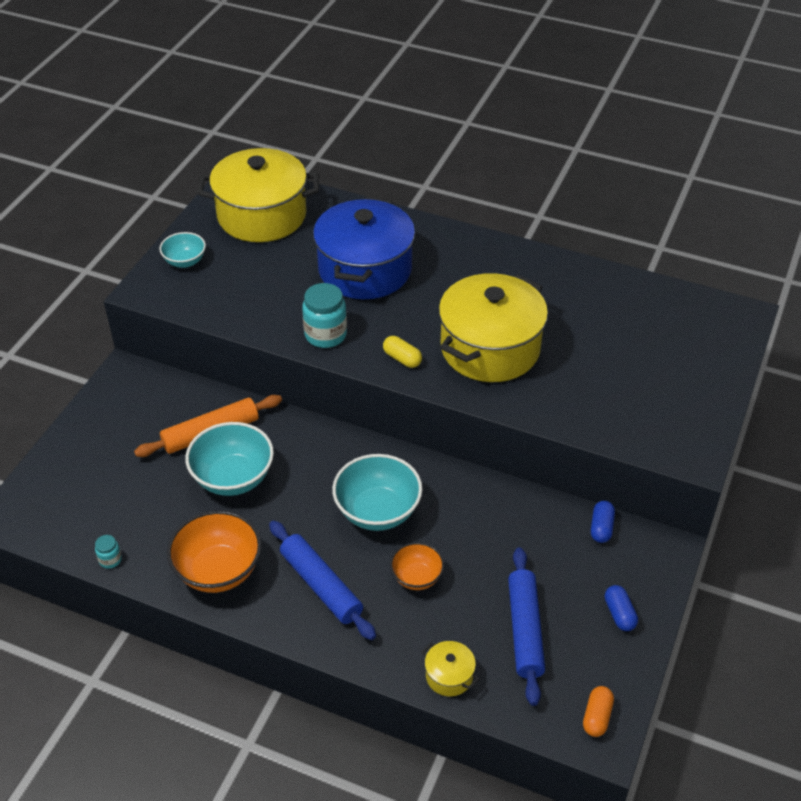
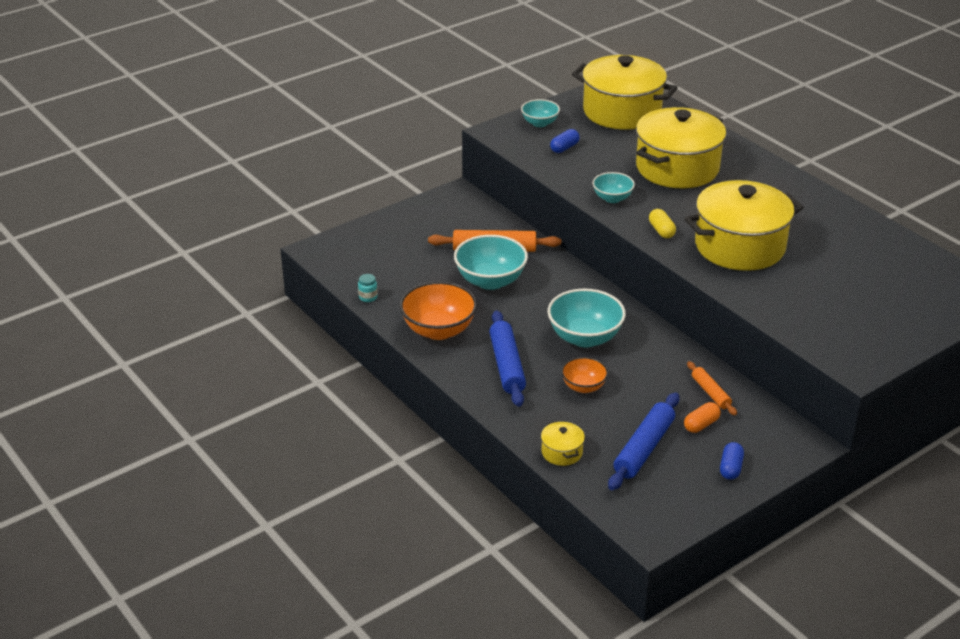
camera: 30 degrees right, 10 degrees down
turquoise jar [302,283,347,348] -> turquoise bowl [592,172,635,203]
blue pot [313,197,415,299] -> yellow pot [636,107,727,188]
orange capsule [583,686,614,737] -> orange capsule moved to [684,402,721,433]
blue capsule [591,501,615,543] -> blue capsule moved to [550,129,580,153]
none -> orange rolling pin [687,361,737,415]

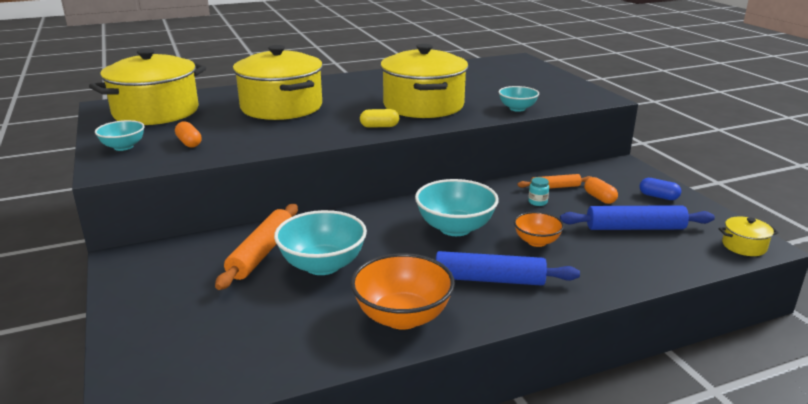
camera: 75 degrees left, 10 degrees down
turquoise jar [358,274,378,302] -> turquoise jar moved to [528,177,549,206]
yellow pot [541,420,585,466] -> yellow pot moved to [719,217,779,256]
blue capsule [550,129,580,153] -> orange capsule [175,121,202,148]
turquoise bowl [592,172,635,203] -> turquoise bowl moved to [499,86,539,112]
blue rolling pin [608,392,679,490] -> blue rolling pin turned 45 degrees counterclockwise [560,205,715,230]

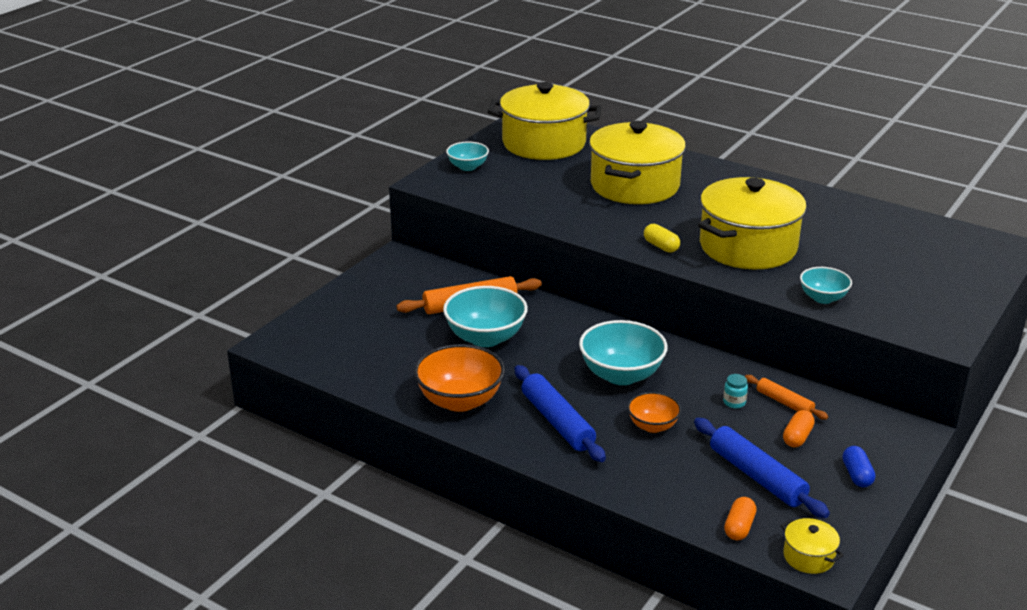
camera: 55 degrees right, 5 degrees up
orange capsule [175,121,202,148] -> orange capsule moved to [724,497,757,540]

